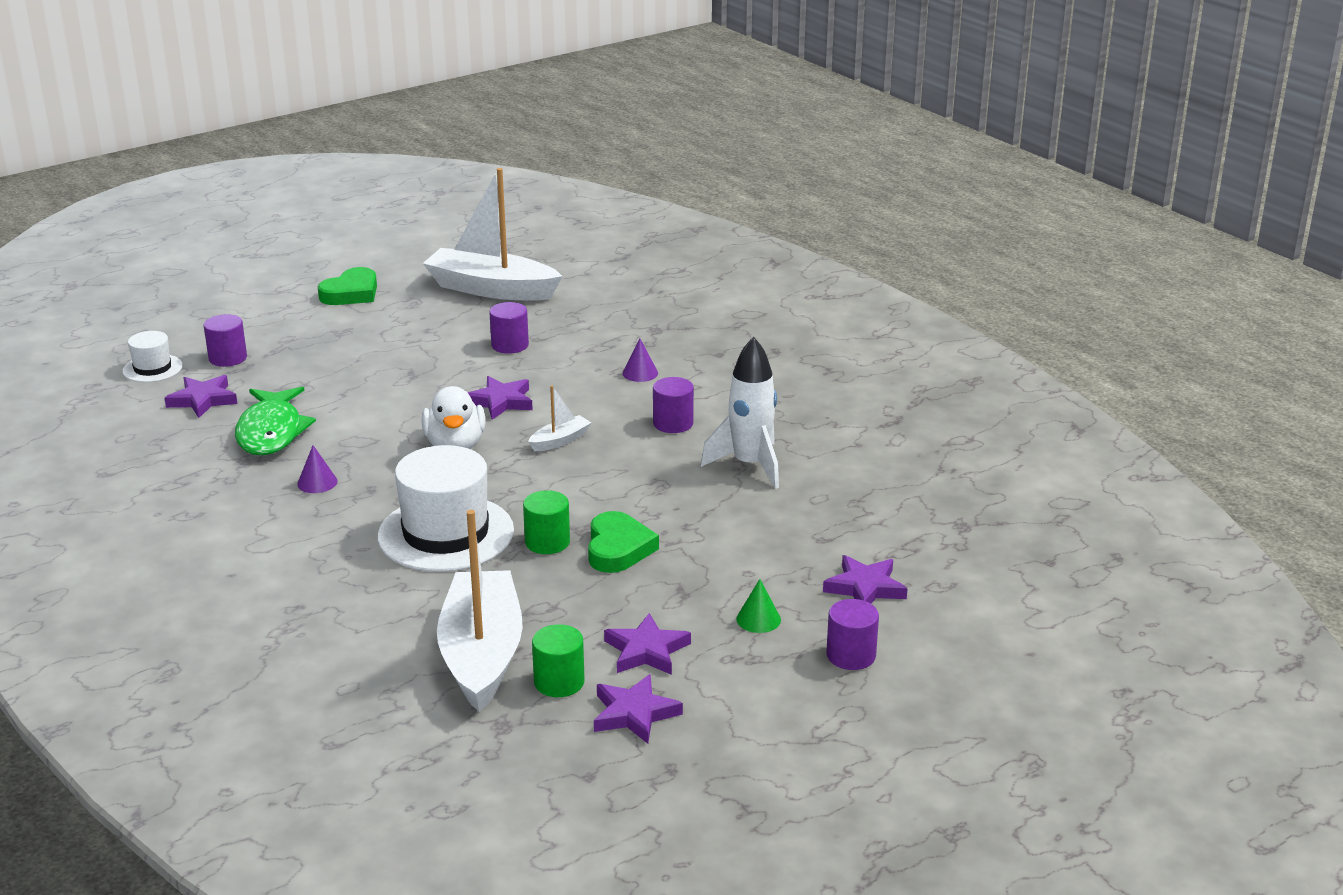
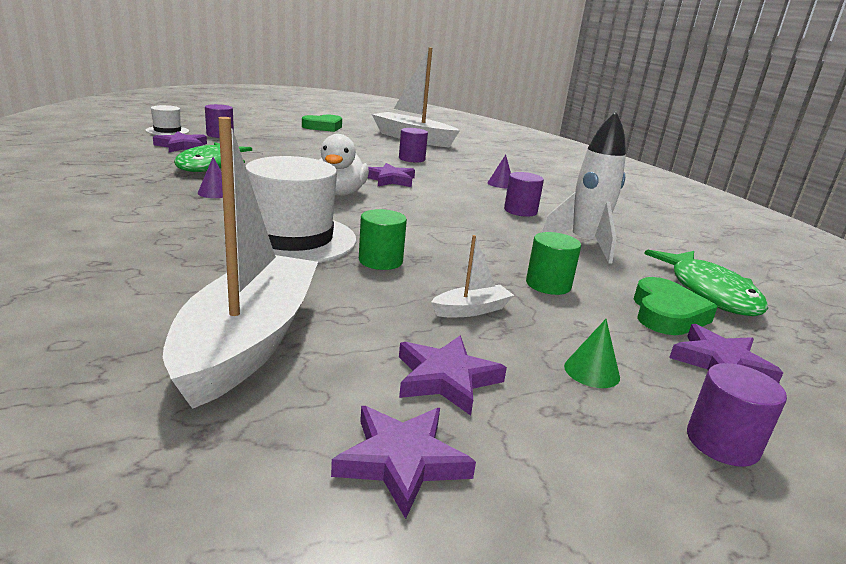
camera: 10 degrees right, 5 degrees down
white boat [528,386,591,451] -> white boat moved to [431,235,514,317]
green cylinder [532,624,585,697] -> green cylinder moved to [526,232,581,295]
green heart [588,511,659,573] -> green heart moved to [634,277,718,335]
none -> green fish [644,250,768,316]

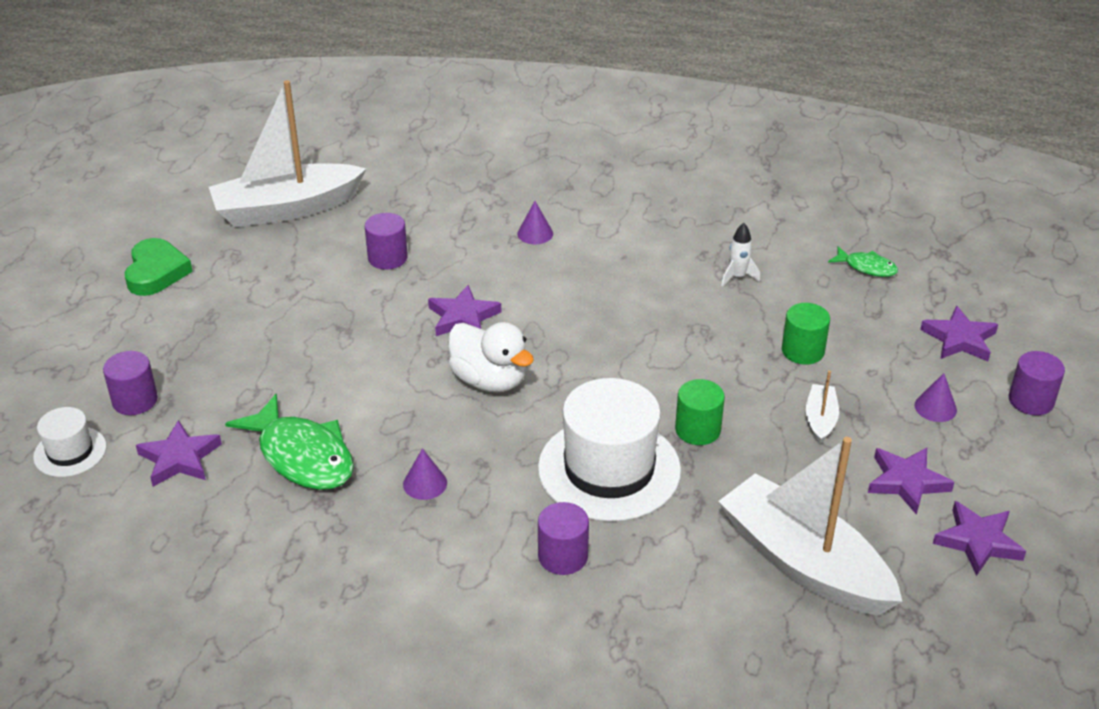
camera: 50 degrees left, 15 degrees up
purple cylinder [504,172,544,217] -> purple cylinder moved to [538,502,589,575]
white rocket [542,111,626,263] -> white rocket [721,223,760,287], size x0.48
green cone [564,319,620,388] -> purple cone [914,373,957,422]
green heart [634,277,718,335] -> none
green fish [644,250,768,316] -> green fish [828,246,898,277], size x0.51

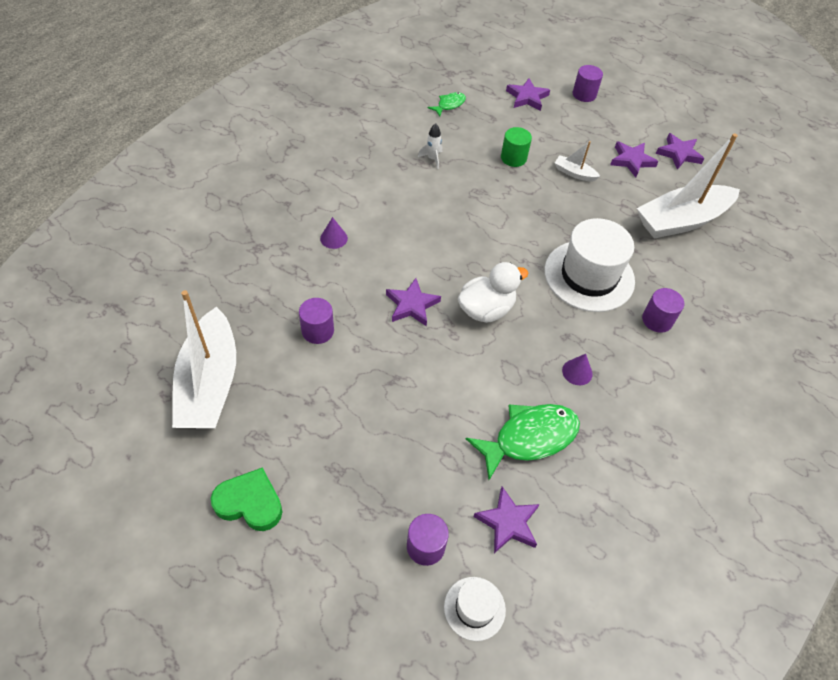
camera: 75 degrees left, 15 degrees up
green cylinder [675,379,725,445] -> none
purple cone [914,373,957,422] -> none

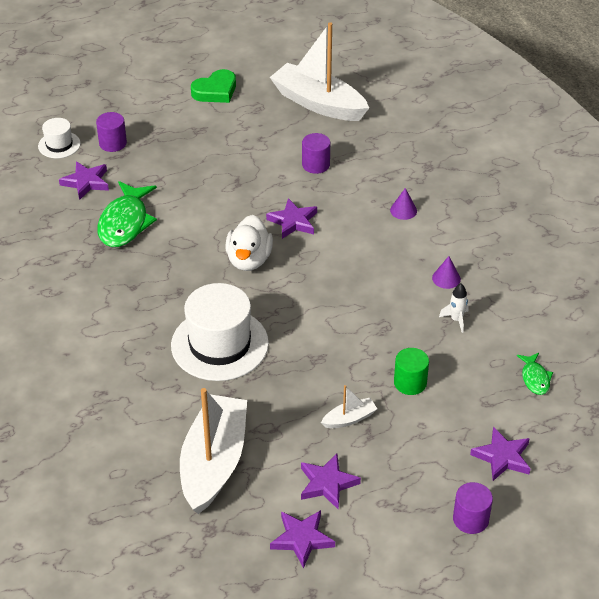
camera: 130 degrees right, 10 degrees down
purple cone [562,354,593,385] -> purple cone moved to [432,256,461,289]
purple cylinder [642,288,684,333] -> none

